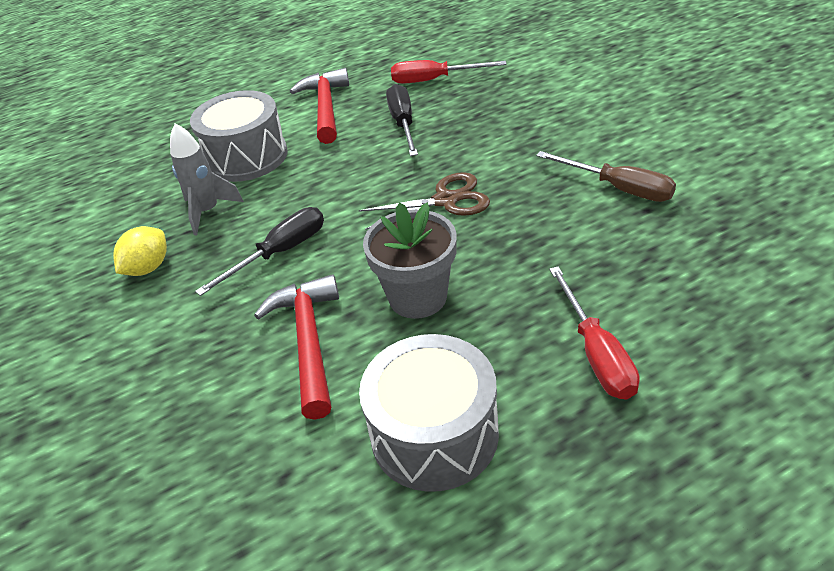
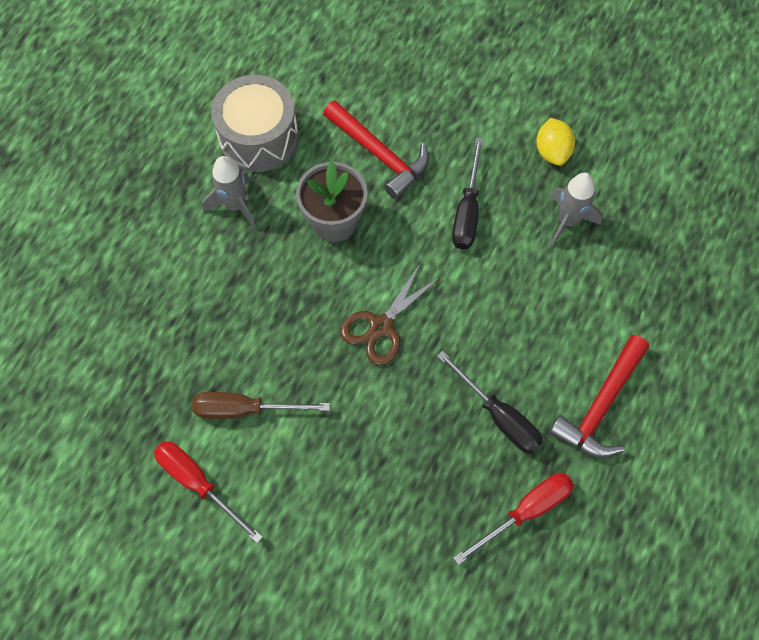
camera: 140 degrees right, 25 degrees up
grey drum [190,90,287,182] -> none
red hammer [290,68,349,144] -> red hammer turned 75 degrees clockwise [549,335,649,458]
red screwdriver [549,266,640,399] -> red screwdriver moved to [154,441,263,543]
none -> grey rocket [202,156,257,229]

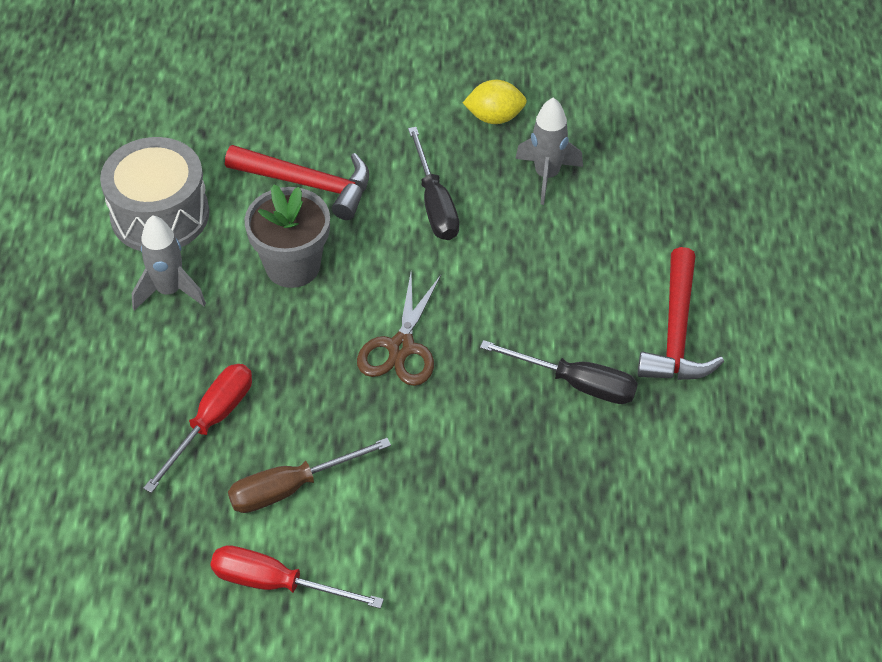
camera: 25 degrees left, 15 degrees down
red screwdriver [453,473,574,565] -> red screwdriver moved to [143,364,252,493]
yellow lemon [536,118,575,166] -> yellow lemon turned 60 degrees counterclockwise [463,80,527,124]

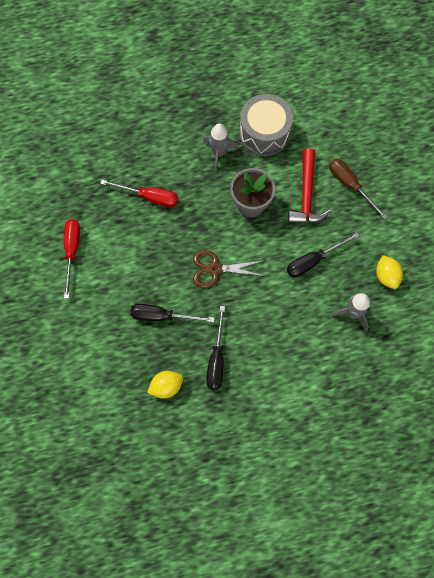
camera: 75 degrees right, 20 degrees up
brown screwdriver [228,438,391,513] -> brown screwdriver moved to [329,159,388,220]
red hammer [638,247,724,380] -> none
none -> black screwdriver [130,304,214,322]
none -> yellow lemon [147,371,183,398]

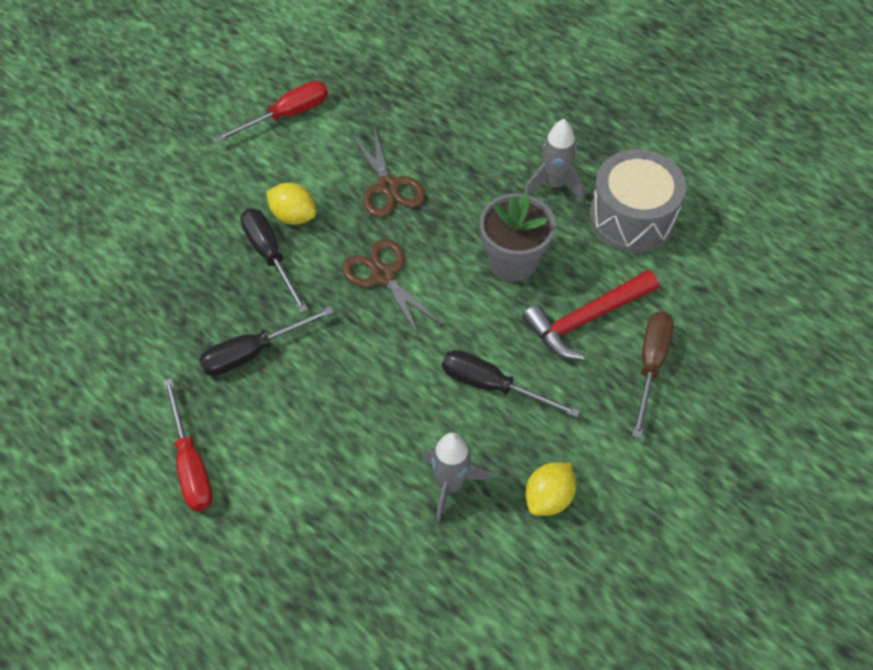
camera: 55 degrees right, 15 degrees down
red screwdriver [100,180,178,207] -> red screwdriver moved to [163,378,213,511]
yellow lemon [147,371,183,398] -> yellow lemon moved to [266,183,316,225]
none -> brown scissors [350,127,425,217]

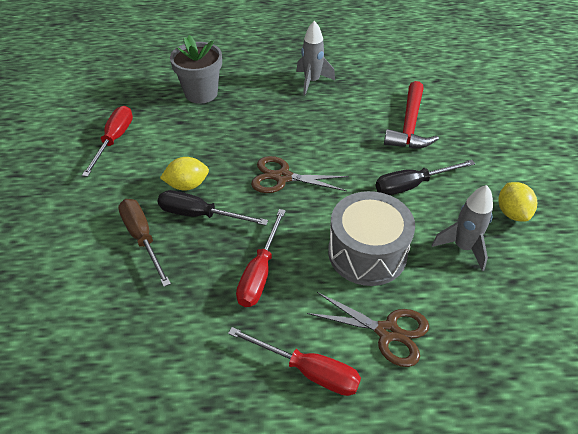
camera: 45 degrees left, 10 degrees down
black screwdriver [199,306,334,376] -> red screwdriver [236,209,286,307]
brown scissors [350,127,425,217] -> brown scissors moved to [307,292,429,367]
grey flower pot [480,192,556,282] -> grey flower pot moved to [170,35,222,104]
grey drum [590,149,686,252] -> grey drum moved to [328,191,415,286]
brown screwdriver [633,311,674,438] -> brown screwdriver moved to [118,199,171,287]

